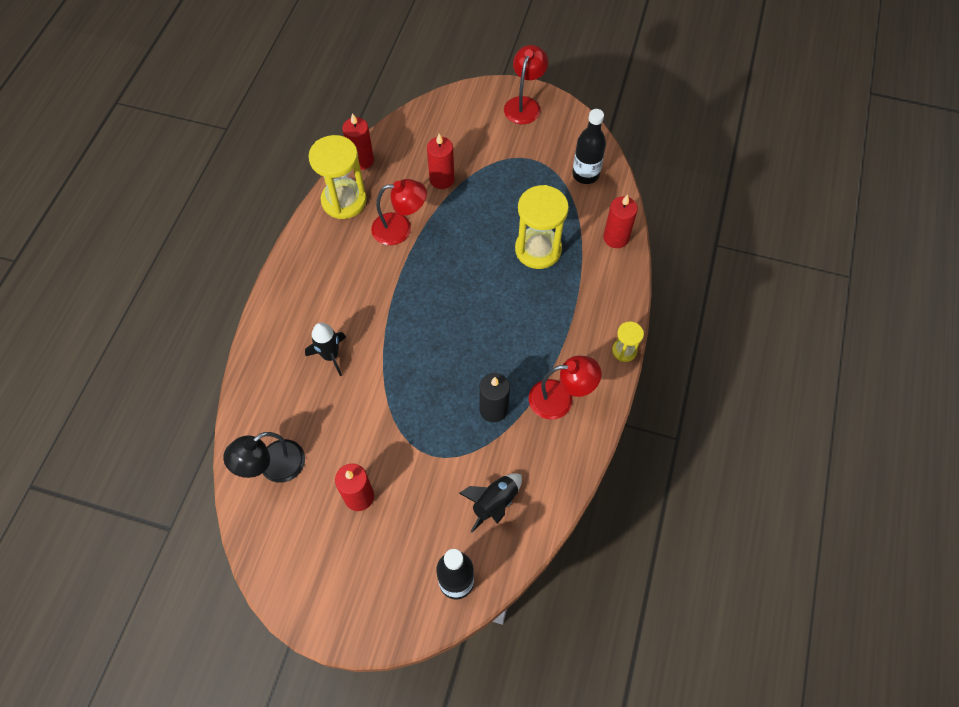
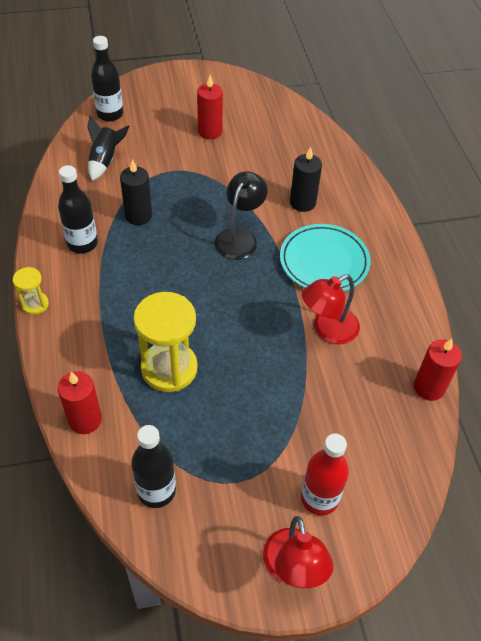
camera: 150 degrees right, 10 degrees down
black lamp [223,432,305,483] -> black lamp moved to [215,171,268,260]
black rocket [305,322,346,376] -> black candle [290,147,322,212]
yellow hourglass [309,135,367,219] -> none
red candle [427,134,454,189] -> none
red lamp [529,356,601,420] -> black bottle [58,165,98,254]
none -> turquoise plate [280,224,371,291]
none -> red bottle [301,434,349,516]

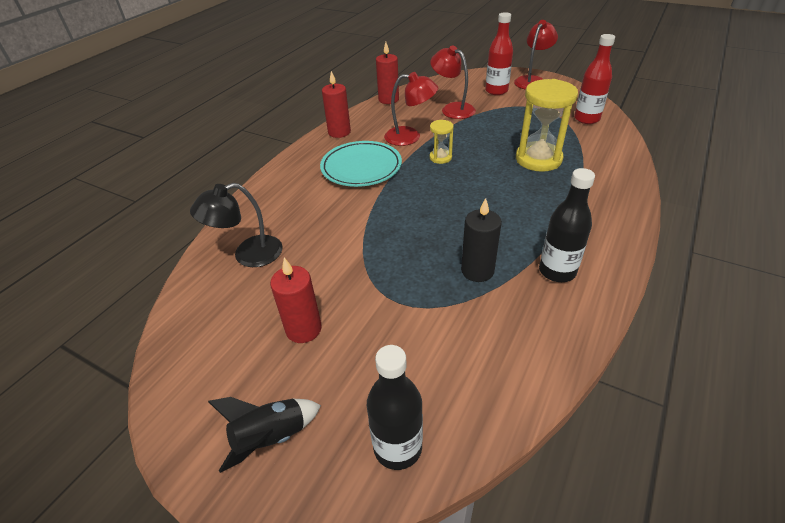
camera: 135 degrees left, 10 degrees down
yellow hourglass [13,267,49,315] -> yellow hourglass moved to [430,120,454,164]
red candle [58,371,102,434] -> red candle moved to [322,71,351,138]
black rocket [87,115,130,181] -> black rocket moved to [208,397,321,473]
black bottle [131,425,176,508] -> red bottle [574,34,615,124]
black lamp [215,171,268,260] -> black lamp moved to [190,183,283,267]
black candle [290,147,322,212] -> none
none -> red lamp [430,45,476,119]

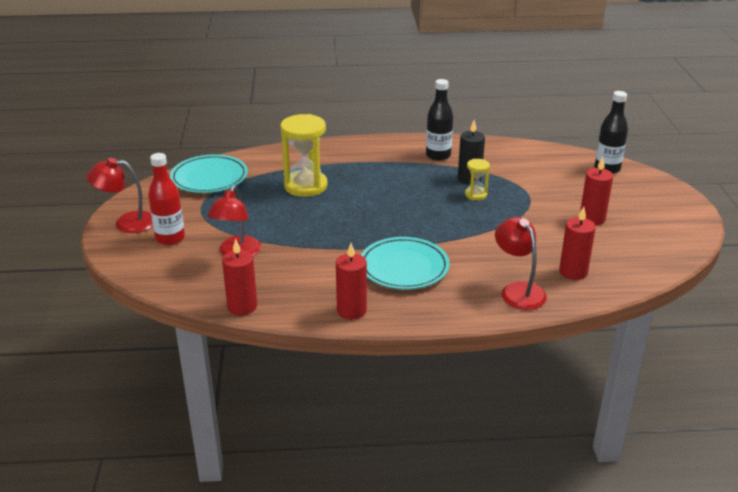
camera: 125 degrees left, 10 degrees down
black lamp [190,183,283,267] -> red candle [559,207,596,280]
black rocket [208,397,321,473] -> none
red lamp [384,72,438,146] -> red lamp moved to [495,217,547,310]
yellow hourglass [430,120,454,164] -> yellow hourglass moved to [465,159,490,200]
red bottle [574,34,615,124] -> turquoise plate [170,154,248,193]

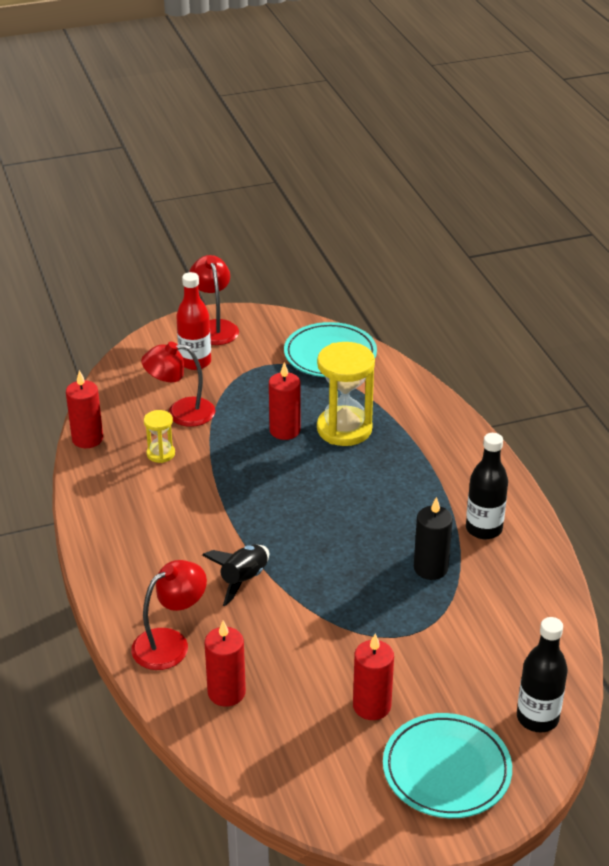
camera: 75 degrees right, 5 degrees up
red candle [336,243,367,319] -> red candle moved to [269,362,301,440]
turquoise plate [361,237,450,290] -> turquoise plate moved to [383,713,512,818]
yellow hourglass [465,159,490,200] -> yellow hourglass moved to [144,410,175,463]
none -> black rocket [202,544,269,606]

